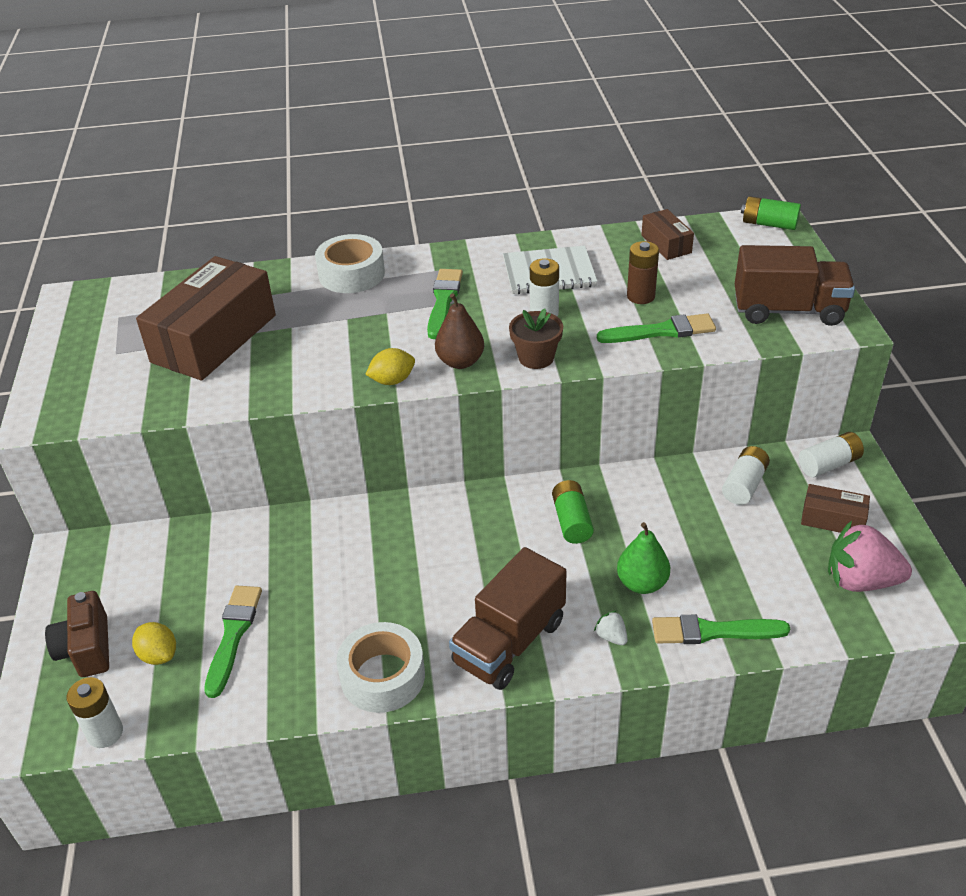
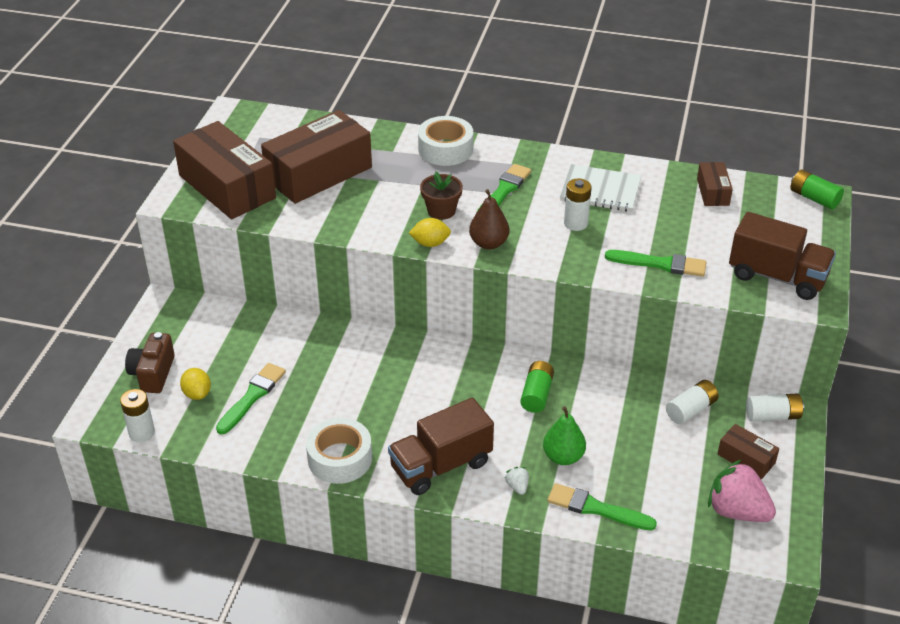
camera: 20 degrees right, 0 degrees up
brown flower pot [509,309,563,369] -> brown flower pot moved to [420,171,463,220]
brown battery [627,241,659,304] -> none
none -> brown box [173,121,276,219]

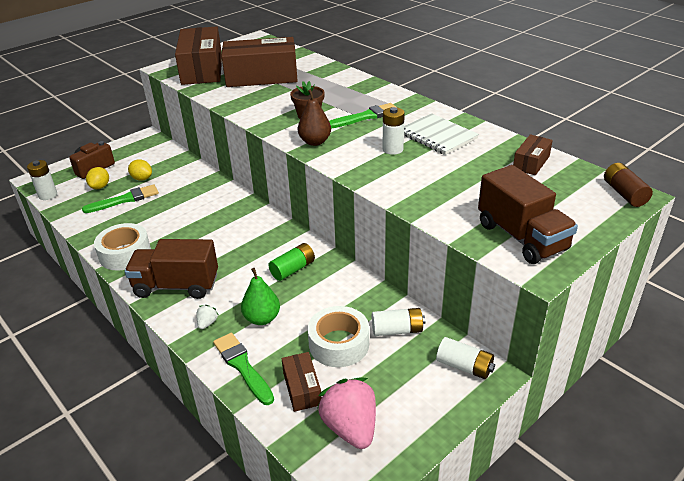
camera: 35 degrees right, 5 degrees down
yellow lemon [409,218,451,247] -> yellow lemon moved to [128,159,152,181]
white tape [418,116,473,166] -> white tape moved to [308,306,369,367]
green brush [605,250,706,277] -> none
brown box [717,424,779,479] -> brown box moved to [282,352,322,412]
green battery [790,170,844,209] -> brown battery [604,163,653,207]

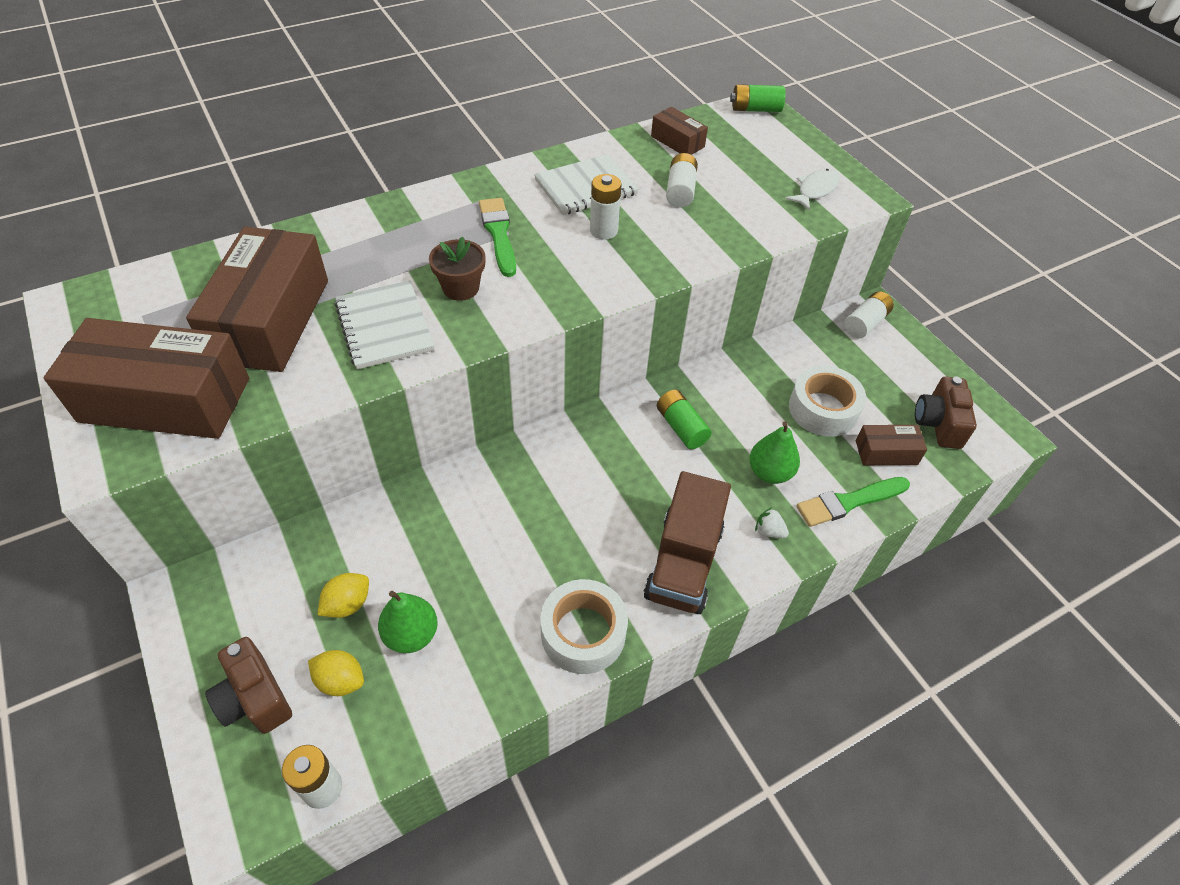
camera: 80 degrees left, 15 degrees up
green brush [82,184,159,213] -> green pear [378,591,438,653]
brown pear [298,89,331,146] -> none
pink strawberry [317,378,376,449] -> brown camera [915,376,977,449]
white battery [372,308,425,336] -> white battery moved to [666,153,698,208]
brown truck [478,165,578,264] -> white fish [785,169,840,211]
brown battery [604,163,653,207] -> green battery [730,84,786,112]
none -> white notebook [334,280,435,369]

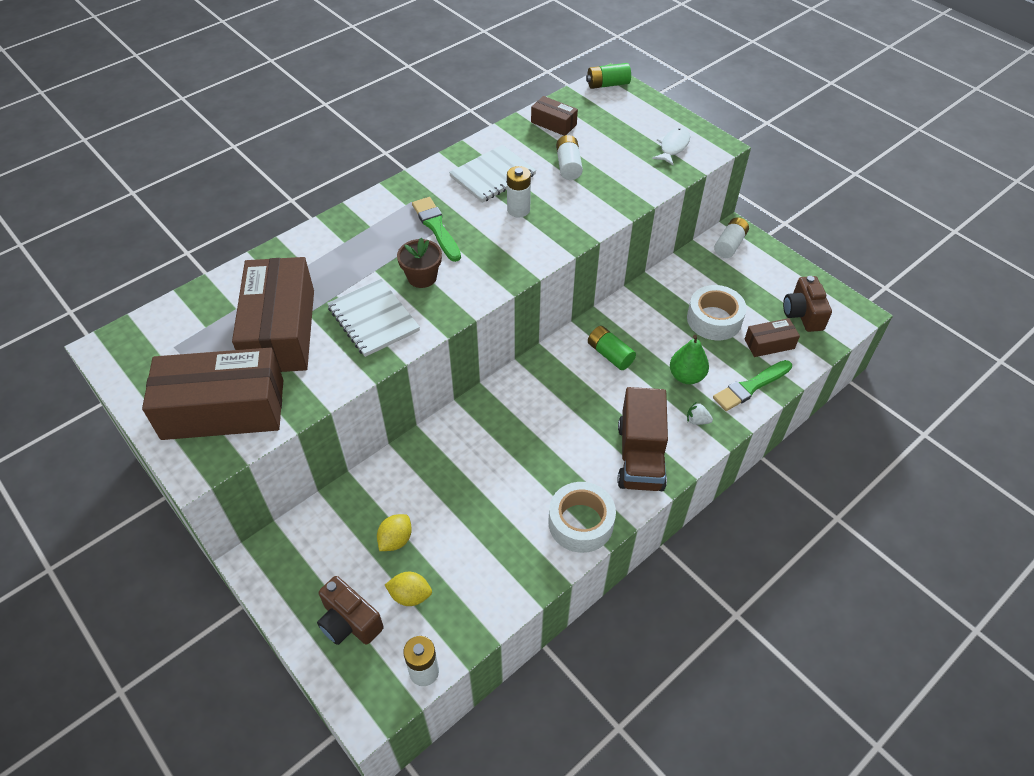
camera: 10 degrees left, 0 degrees up
green pear [378,591,438,653] -> none

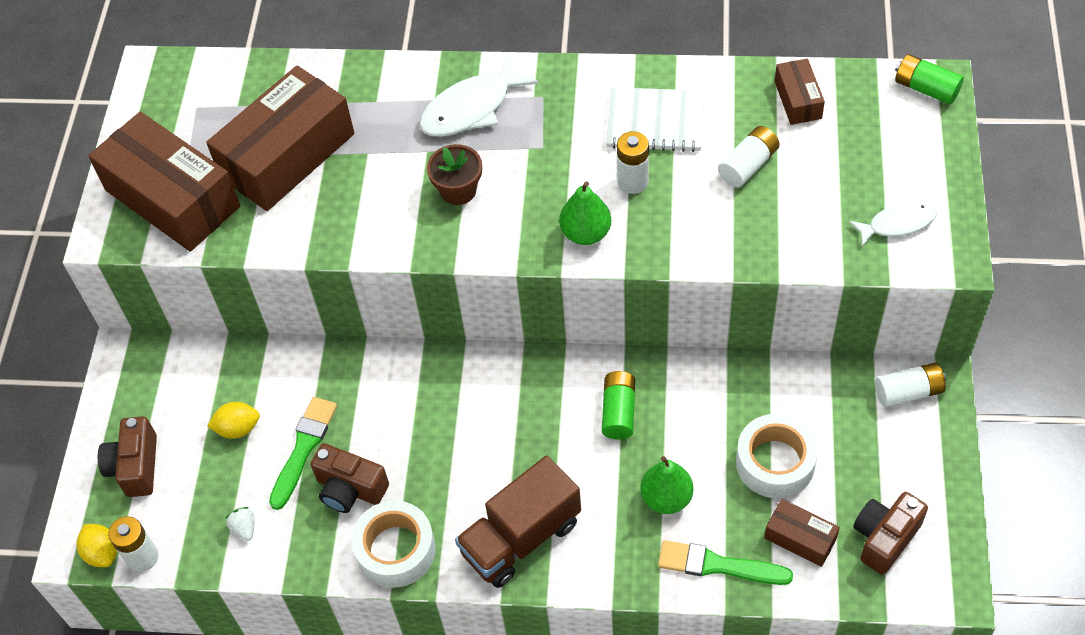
camera: 50 degrees right, 5 degrees up
white notebook [327,279,420,357] -> none
yellow lemon [385,572,432,606] -> yellow lemon moved to [77,524,117,567]
green brush [412,197,461,262] -> green brush moved to [269,397,337,510]
white strawberry [687,402,713,425] -> white strawberry moved to [225,507,255,541]
none -> brown camera [311,443,389,513]
none -> white fish [419,55,539,137]
none -> green pear [559,181,611,245]

